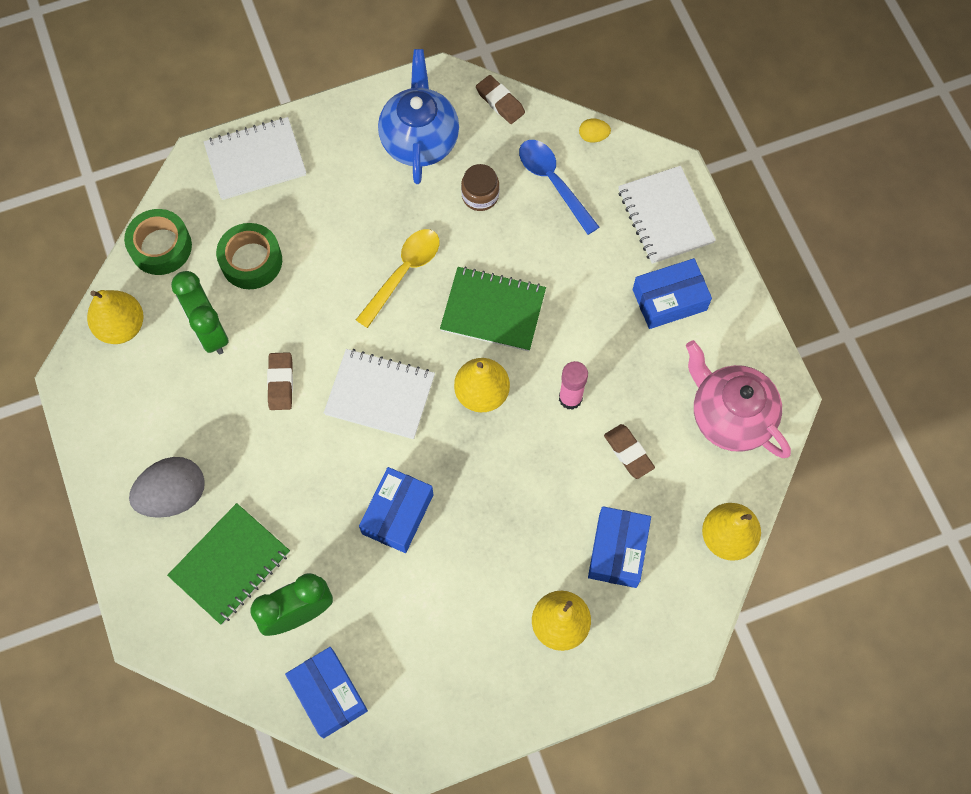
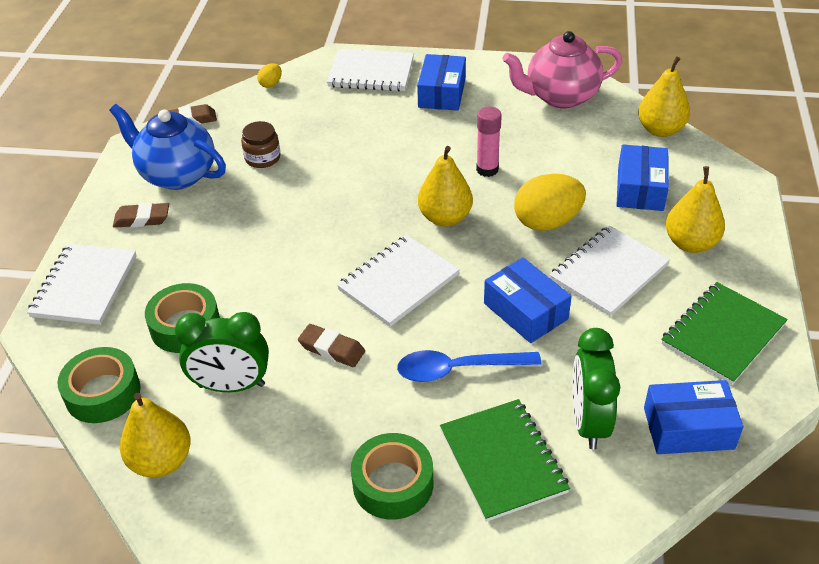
camera: 60 degrees left, 25 degrees down
grey egg [129,457,205,518] -> green tape [351,433,433,520]
yellow spoon [356,229,439,328] -> none
green notebook [440,267,546,352] -> green notebook moved to [661,282,788,385]
blue spoon [519,140,599,235] -> blue spoon moved to [397,350,542,382]
blue box [588,506,651,588] -> blue box turned 60 degrees clockwise [616,144,669,211]
brown eraser [604,424,655,479] -> brown eraser moved to [113,203,169,228]
none -> yellow egg [514,174,586,231]
none -> white notebook [549,225,670,316]

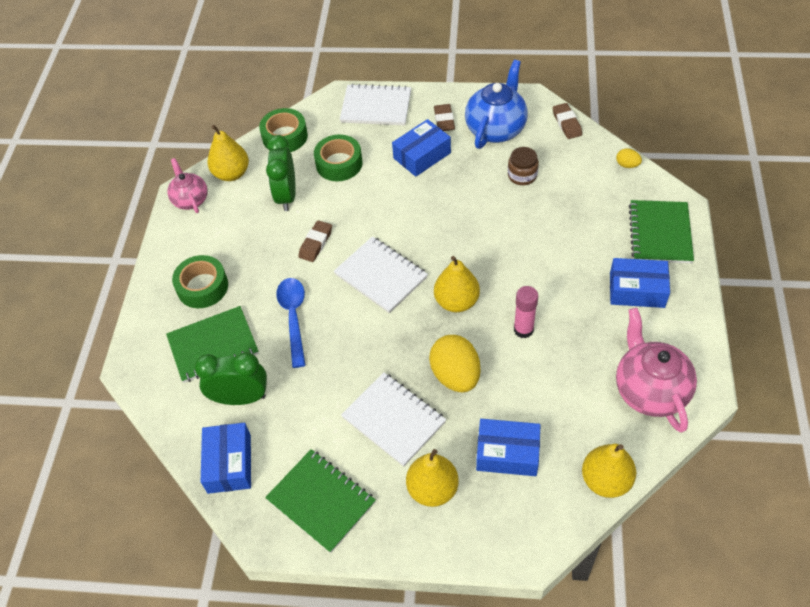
camera: 90 degrees right, 10 degrees up
white notebook [327,49,414,91] -> green notebook [629,200,694,263]
blue box [484,257,572,343] -> blue box moved to [392,119,451,177]
none -> pink teapot [168,158,208,213]

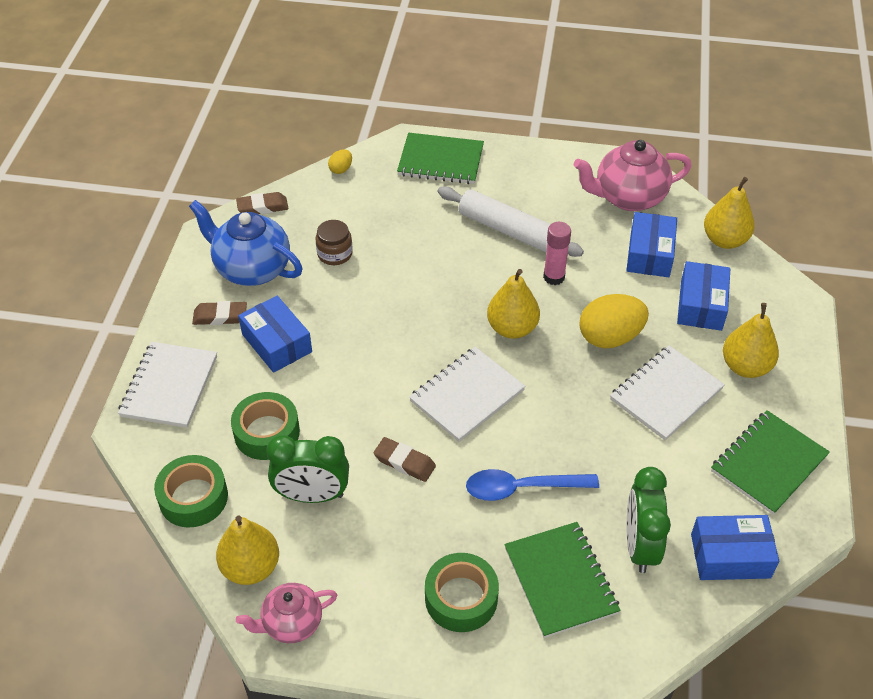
camera: 90 degrees left, 5 degrees down
blue box [610,258,670,308] -> blue box moved to [626,212,677,277]
none -> white rolling pin [438,186,584,257]

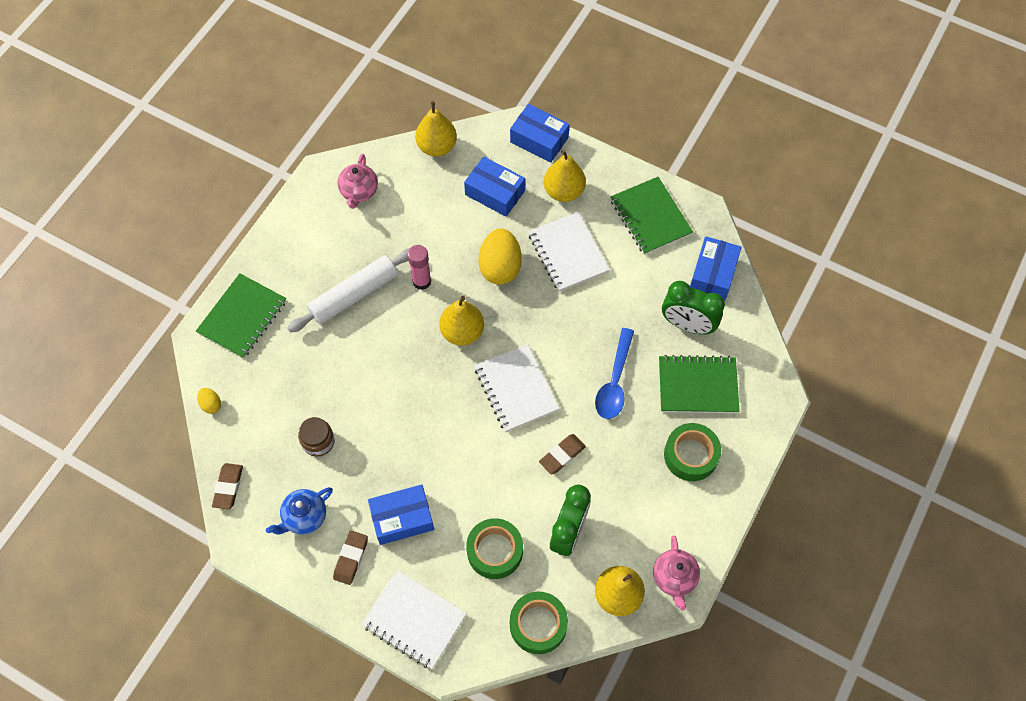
camera: 70 degrees left, 15 degrees up
blue teapot [189,200,302,286] -> blue teapot [266,487,333,535], size x0.61
pink teapot [574,140,692,211] -> pink teapot [338,154,378,209], size x0.61
blue box [626,212,677,277] -> blue box moved to [510,104,570,162]

